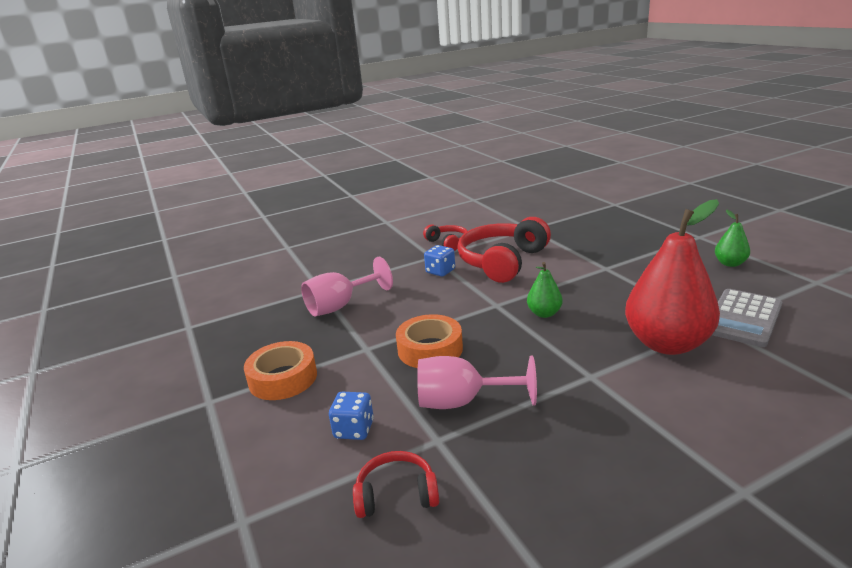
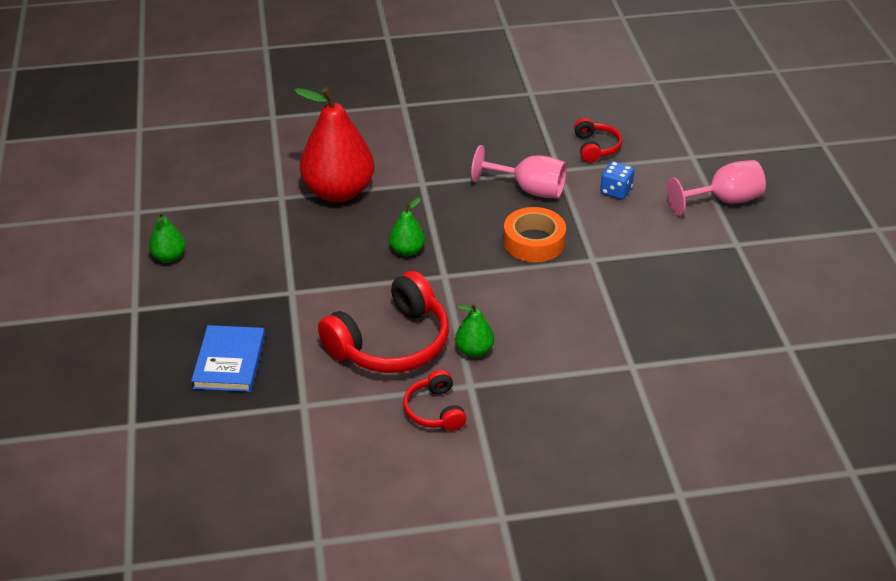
camera: 165 degrees left, 15 degrees up
orange tape [244,341,317,400] -> none
pink goblet [301,257,393,316] -> pink goblet moved to [667,160,766,216]
red headphones [353,451,439,518] -> red headphones turned 105 degrees counterclockwise [574,118,622,162]
blue dice [424,245,455,277] -> green pear [455,303,494,357]
grey calculator [712,289,782,347] -> none
none -> blue book [191,325,265,392]

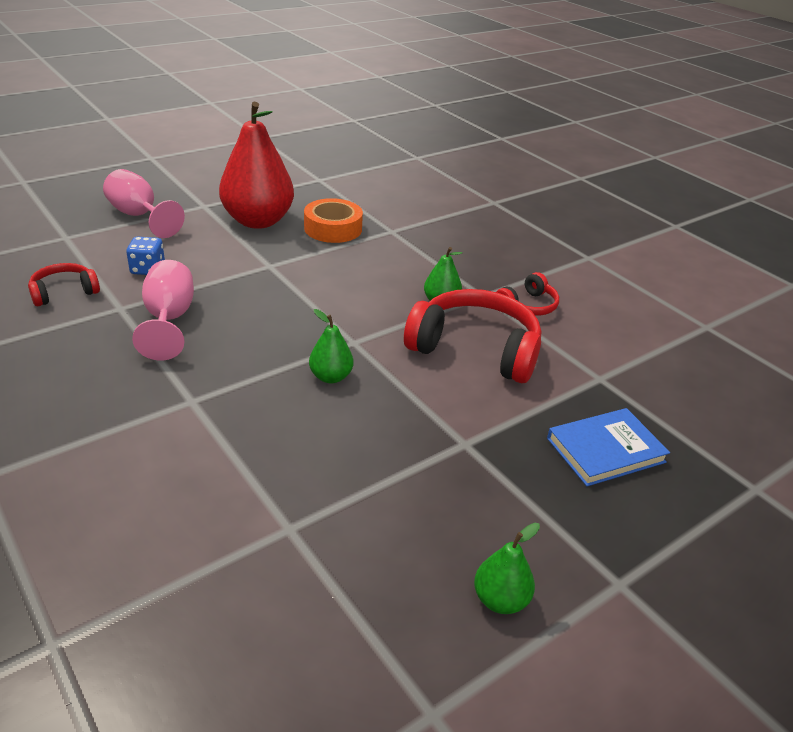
camera: 120 degrees left, 5 degrees down
red pear [294,88,374,202] -> red pear moved to [219,102,294,229]
orange tape [503,207,566,262] -> orange tape moved to [304,198,363,243]

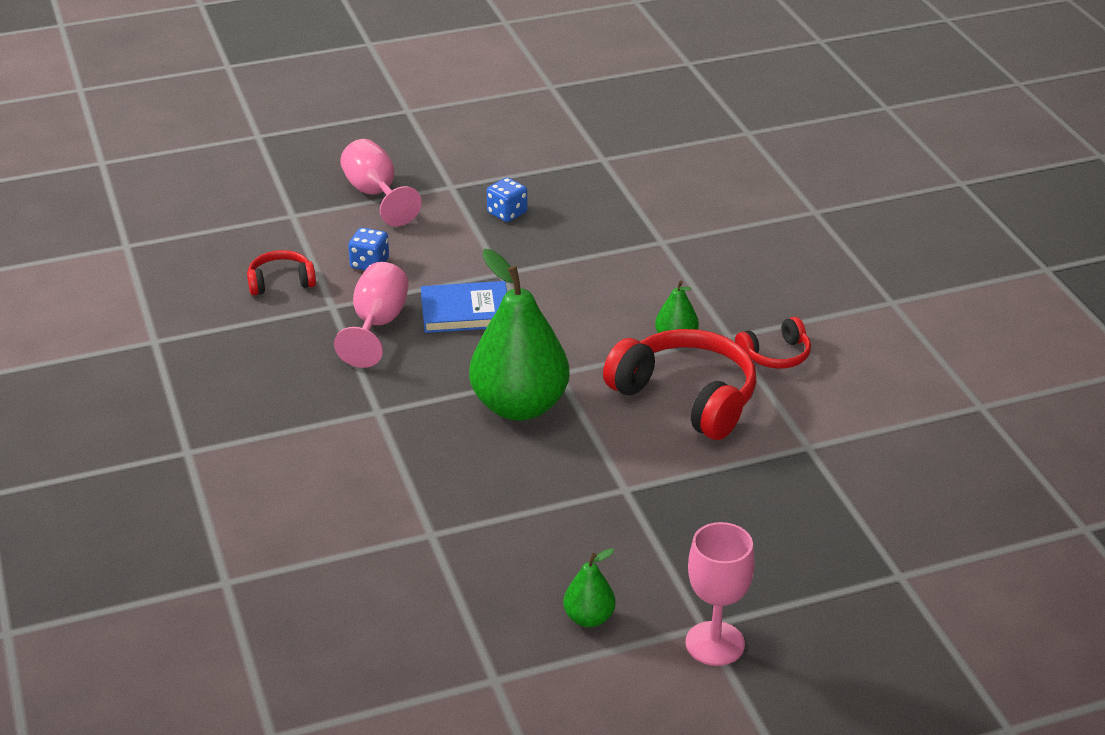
camera: 20 degrees right, 0 degrees up
red pear [219,102,294,229] -> blue dice [487,178,527,222]
orange tape [304,198,363,243] -> none
green pear [309,309,353,383] -> green pear [469,249,570,421], size x2.18
blue book [547,408,670,486] -> blue book moved to [421,281,507,333]
none -> pink goblet [685,522,755,666]

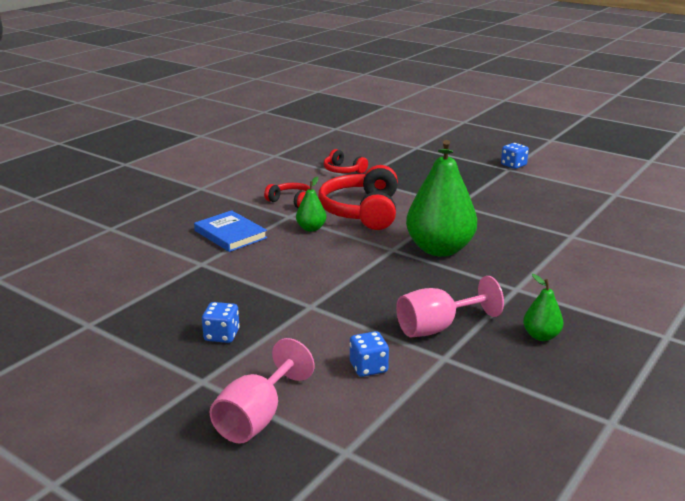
camera: 125 degrees left, 10 degrees down
red headphones [247,250,316,295] -> red headphones moved to [324,149,368,173]
blue book [421,281,507,333] -> blue book moved to [194,210,267,252]
green pear [563,548,616,627] -> green pear moved to [523,274,563,341]
pink goblet [685,522,755,666] -> blue dice [501,143,529,169]

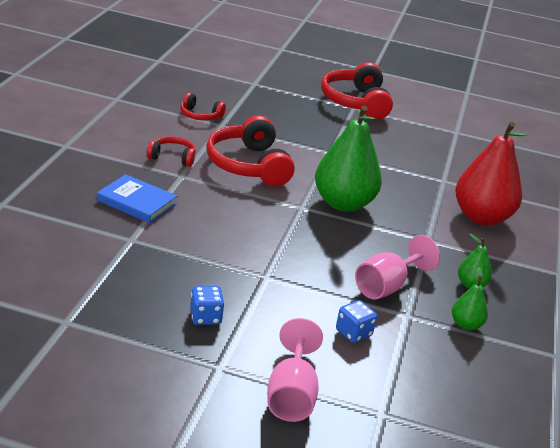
camera: 25 degrees left, 5 degrees up
green pear [296,177,326,232] -> green pear moved to [452,267,488,331]
blue dice [501,143,529,169] -> red headphones [321,62,393,120]
none -> red pear [455,122,527,226]

